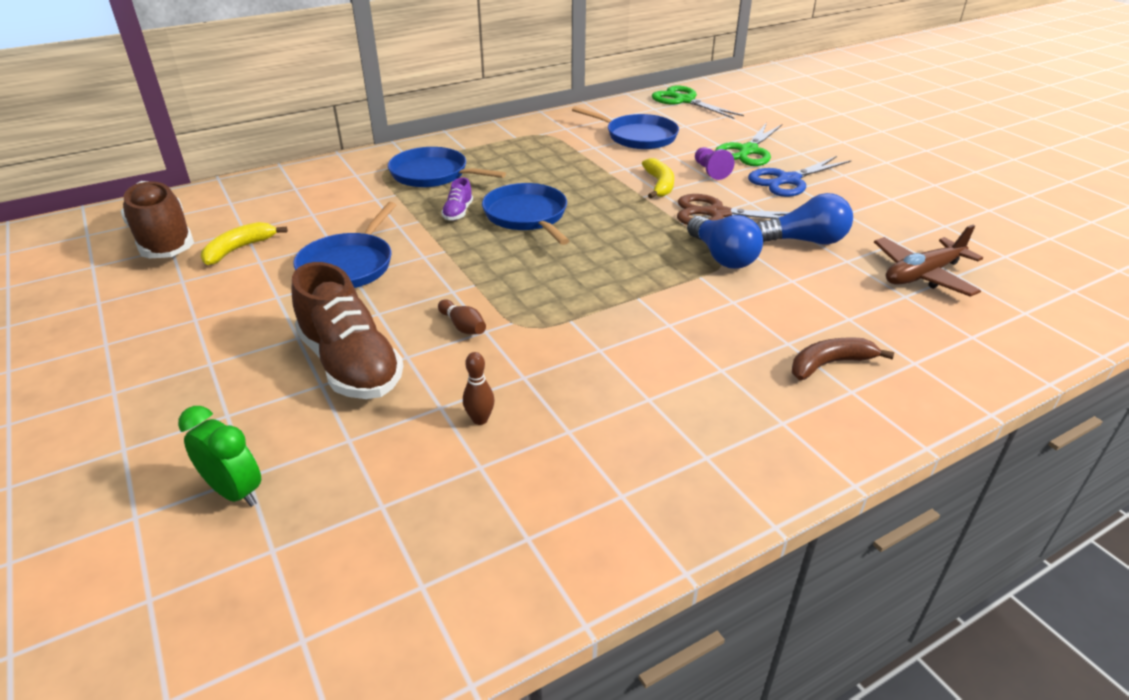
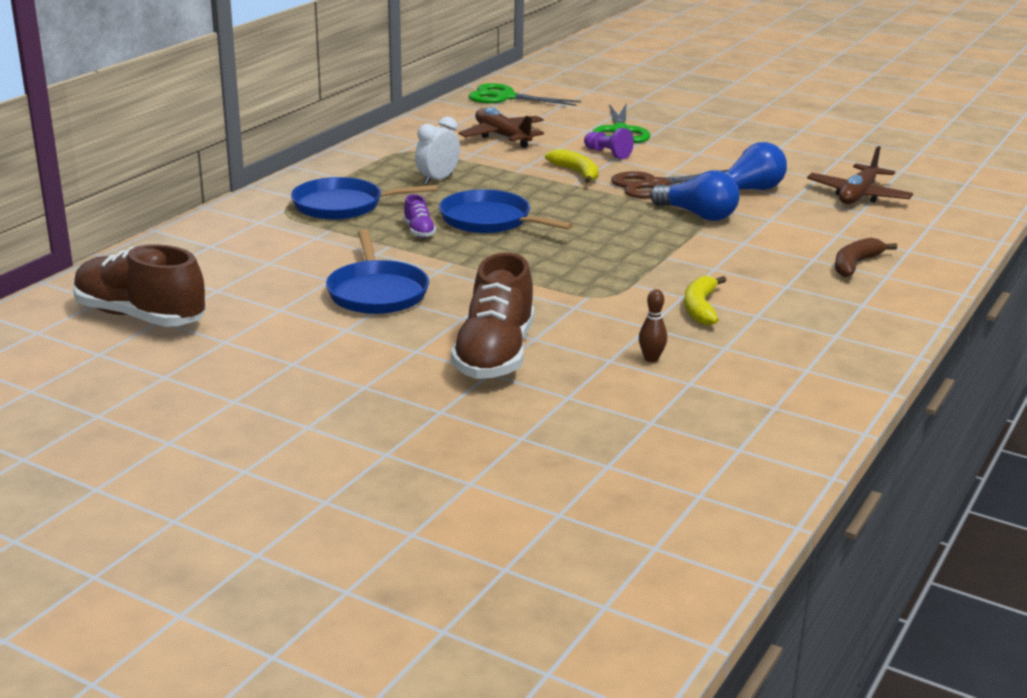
camera: 30 degrees left, 10 degrees down
green clock [178,406,261,507] -> none
yellow banana [201,222,288,265] -> yellow banana moved to [684,276,726,326]
brown shoe [292,262,403,399] -> brown shoe turned 75 degrees clockwise [451,253,534,379]
brown bowling pin [438,299,486,334] -> none
blue pan [572,107,679,149] -> brown plane [459,107,544,148]
blue scissors [748,156,851,197] -> none
none -> white clock [415,116,460,185]

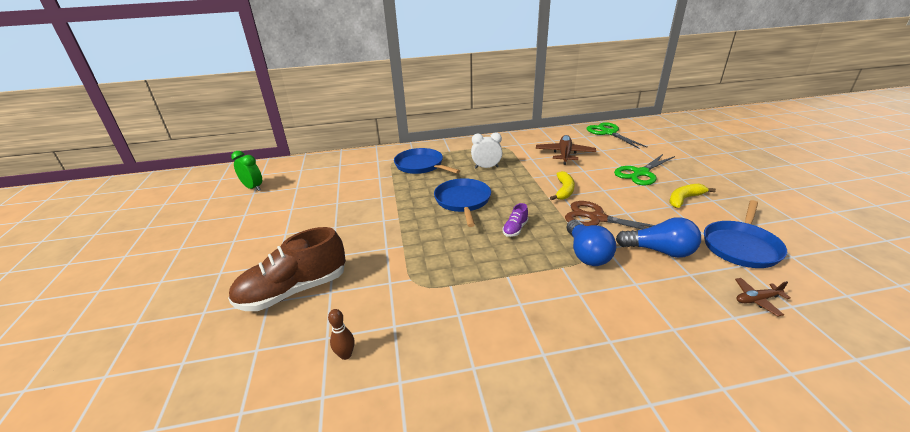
camera: 50 degrees right, 5 degrees up
brown shoe [73,244,206,327] -> green clock [231,151,262,191]
blue pan [326,229,429,314] -> blue pan moved to [704,200,787,268]
purple shoe [403,194,436,238] -> purple shoe moved to [502,203,529,237]
purple pawn [584,128,634,159] -> none
yellow banana [684,276,726,326] -> yellow banana moved to [669,184,716,208]
brown plane [807,146,913,204] -> brown plane [735,278,791,316], size x0.54
brown banana [835,238,897,277] -> none

